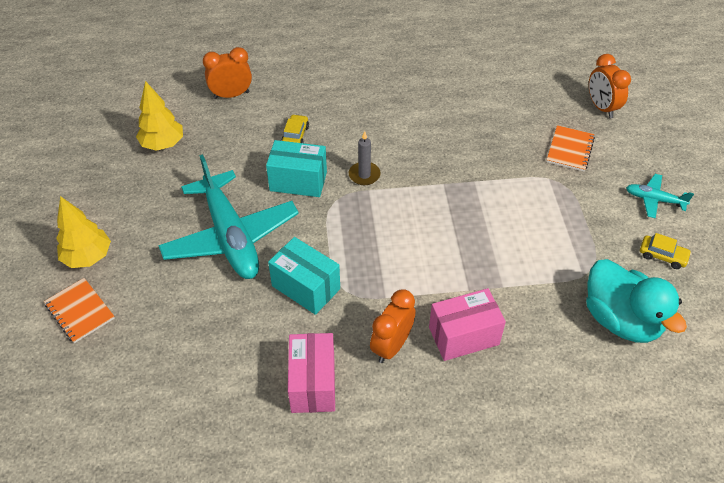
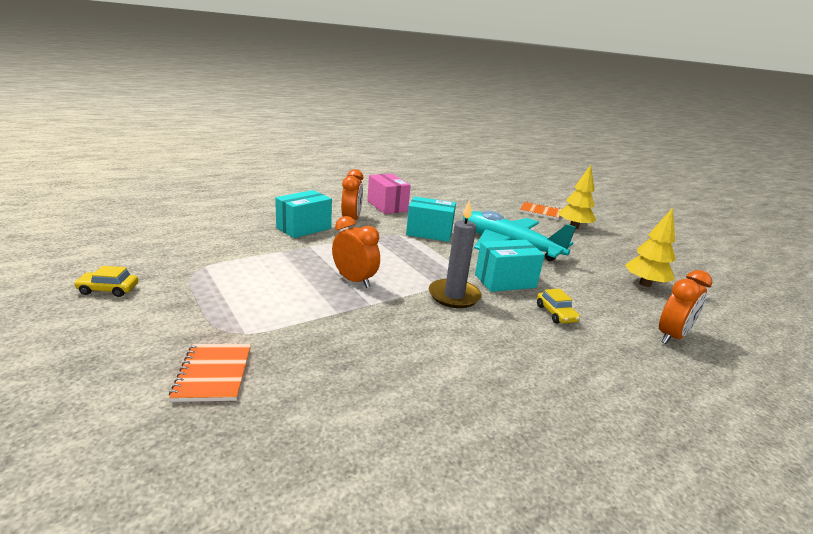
camera: 150 degrees right, 25 degrees down
grey candle [349,131,381,185] -> grey candle [429,200,482,308], size x1.52
pink box [429,288,506,361] -> turquoise box [275,190,332,238]
turquoise duck [586,259,687,343] -> none
orange clock [589,54,631,118] -> orange clock moved to [332,216,380,288]
turquoise plane [626,174,694,218] -> none

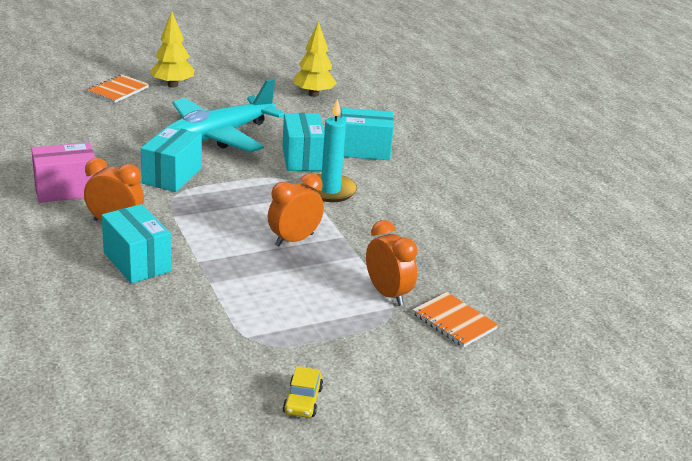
camera: 80 degrees left, 5 degrees up
orange notebook [169,344,251,402] -> orange notebook turned 45 degrees clockwise [412,292,498,347]
grey candle [429,200,482,308] -> turquoise candle [306,99,357,202]
yellow car [537,289,580,324] -> turquoise box [341,108,394,160]
orange clock [659,270,713,344] -> orange clock moved to [366,220,418,306]

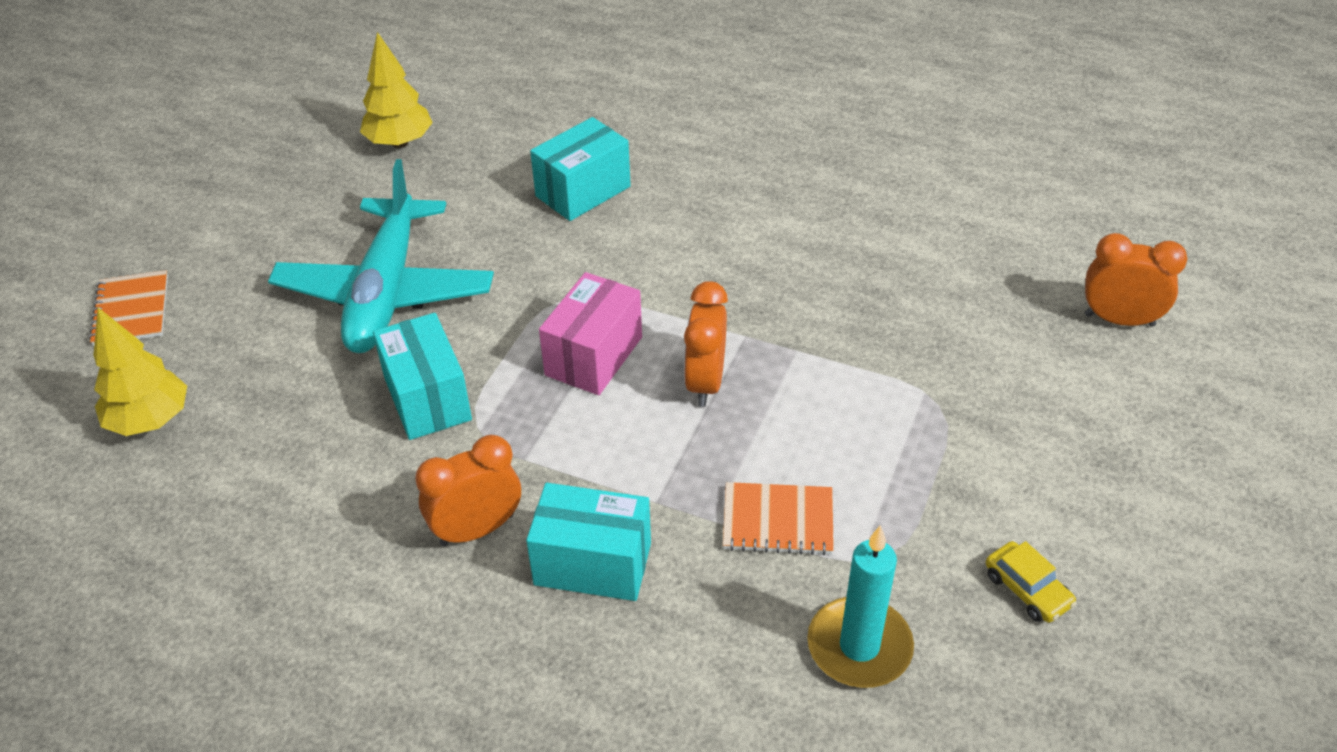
camera: 40 degrees left, 15 degrees up
pink box [31,142,95,203] -> pink box moved to [539,272,642,395]
yellow tree [150,11,194,87] -> yellow tree moved to [94,308,187,436]
turquoise box [282,113,325,171] -> none
turquoise candle [306,99,357,202] -> turquoise candle moved to [807,525,914,688]
orange clock [366,220,418,306] -> orange clock moved to [1085,233,1188,327]
orange notebook [412,292,498,347] -> orange notebook moved to [723,482,834,556]

